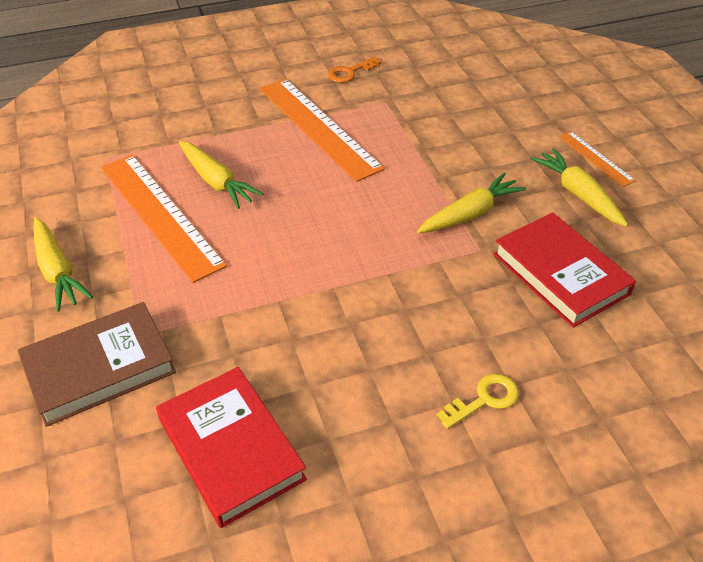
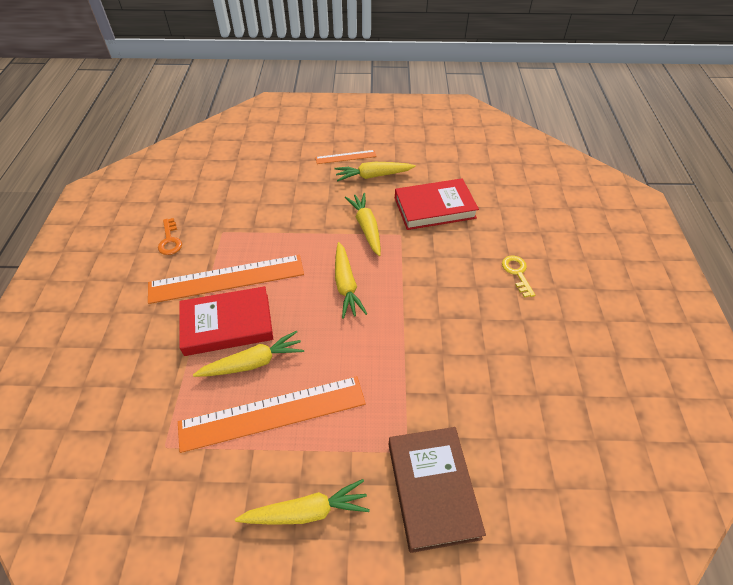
camera: 70 degrees left, 5 degrees up
red book [156,367,307,528] -> red book moved to [179,286,273,356]
none -> yellow carrot [335,242,367,319]

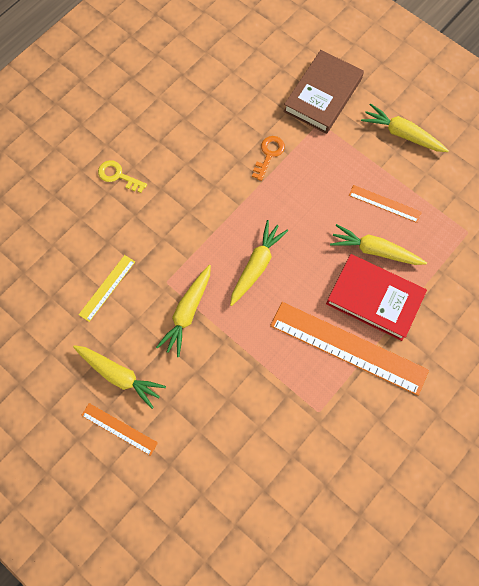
camera: 140 degrees left, 20 degrees up
orange key [158,218,182,255] -> orange key moved to [252,136,285,181]
orange ruler [178,376,366,453] -> orange ruler [349,185,422,223], size x0.49
red book [395,178,479,230] -> yellow ruler [78,255,135,322]
yellow key [502,256,535,298] -> yellow key turned 90 degrees clockwise [98,160,147,193]

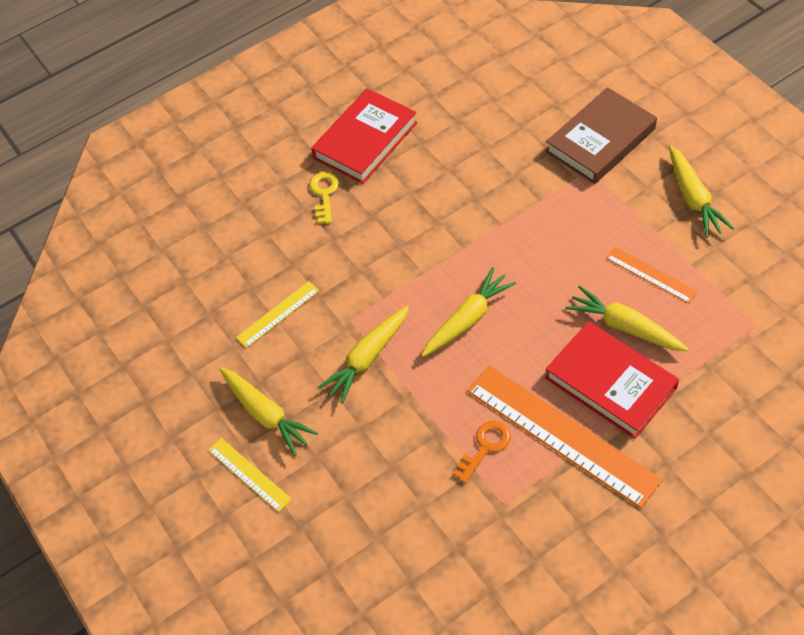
camera: 20 degrees right, 15 degrees down
orange ruler [81,403,158,456] -> yellow ruler [208,438,292,512]
yellow key [98,160,147,193] -> yellow key turned 45 degrees clockwise [310,172,339,224]
orange key [252,136,285,181] -> orange key moved to [453,421,511,483]
yellow carrot [361,103,449,152] -> yellow carrot turned 150 degrees counterclockwise [669,145,734,238]
none -> red book [311,89,417,184]

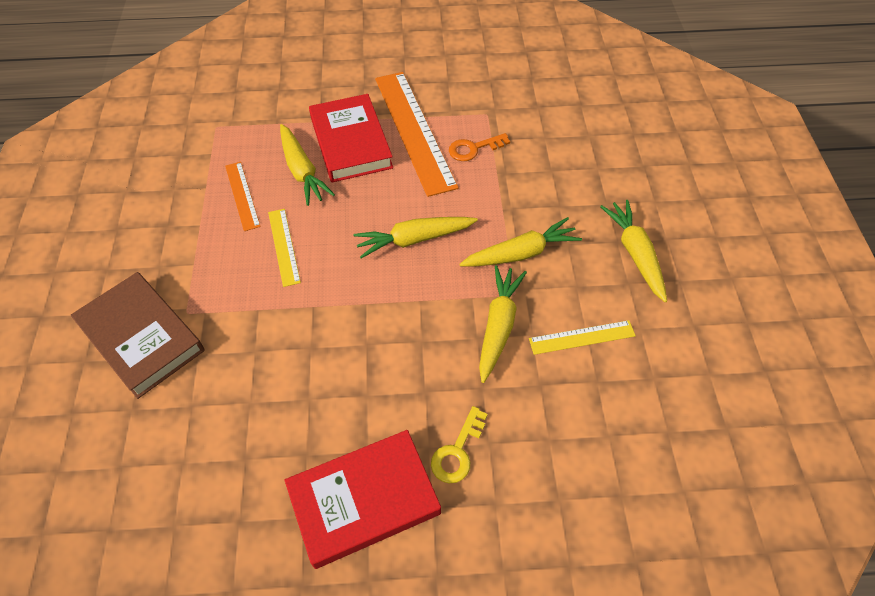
camera: 155 degrees left, 0 degrees up
yellow ruler [208,438,292,512] -> yellow ruler moved to [268,209,301,287]
brown book [546,87,657,184] -> brown book turned 60 degrees clockwise [71,272,205,399]
yellow carrot [669,145,734,238] -> yellow carrot moved to [479,265,527,383]

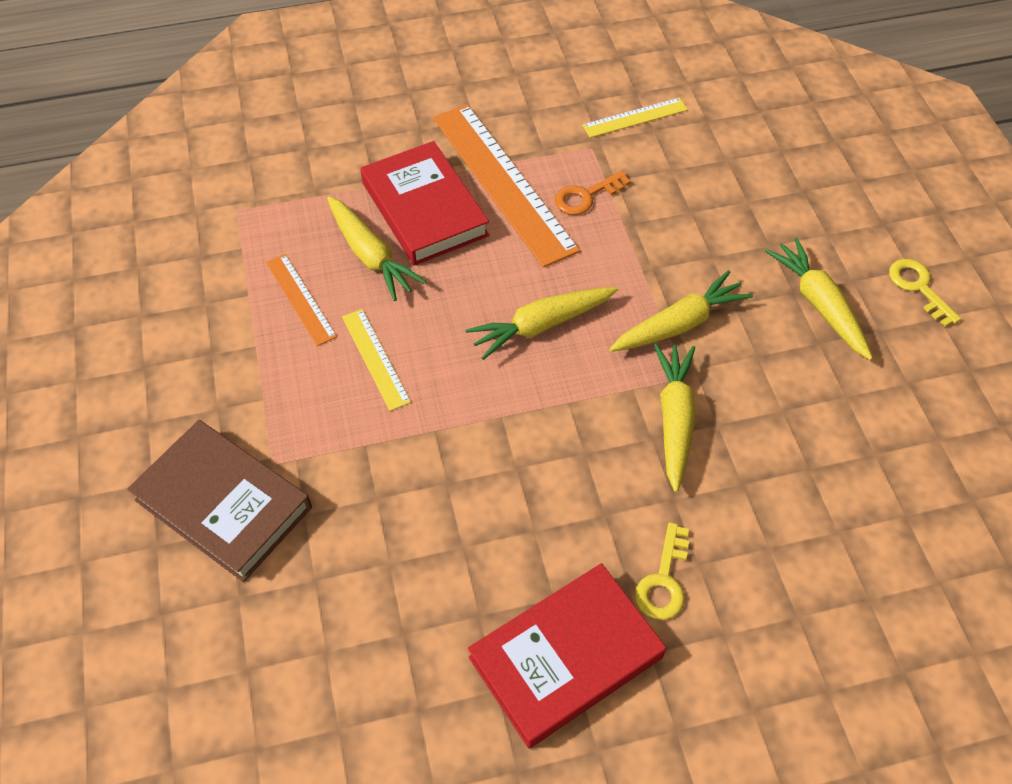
camera: 10 degrees left, 0 degrees up
yellow ruler [529,320,636,355] -> yellow ruler moved to [582,98,688,138]
none -> yellow key [889,259,961,327]

